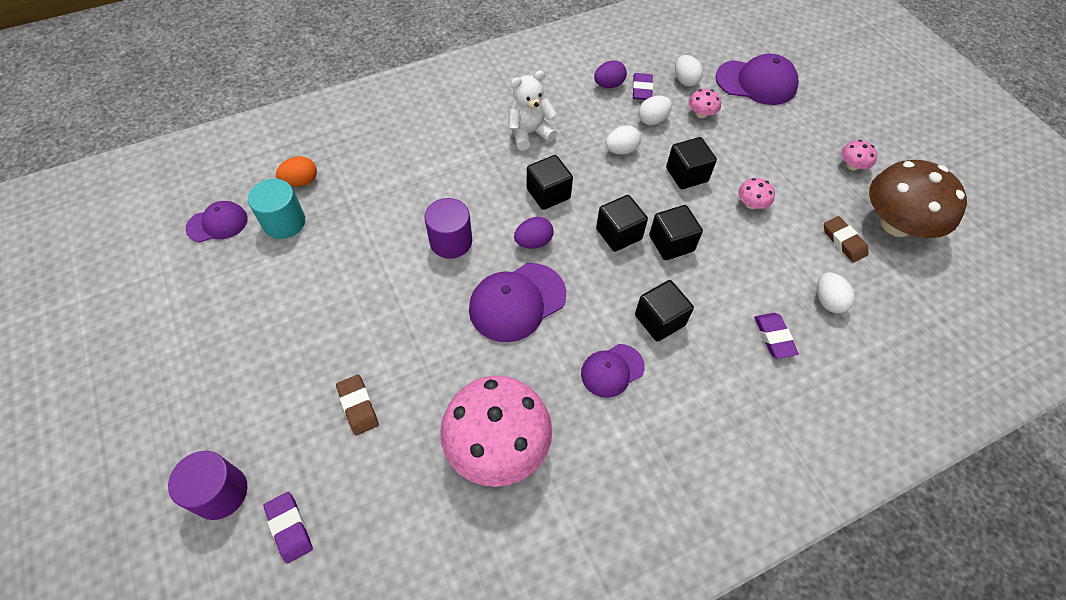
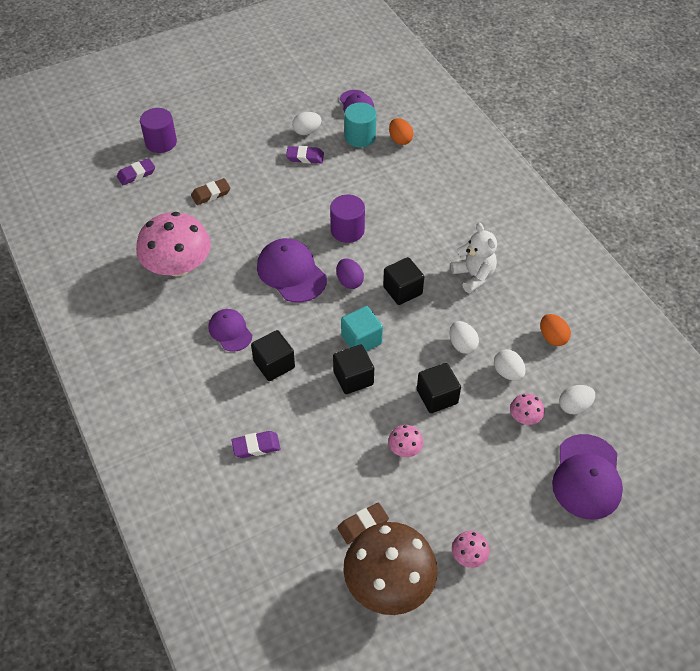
camera: 90 degrees right, 5 degrees down
purple egg [594,60,627,88] -> orange egg [540,314,571,346]
black cube [596,195,648,252] -> turquoise cube [341,306,383,351]
purple eraser [632,73,653,100] -> purple eraser moved to [286,146,324,163]
white egg [817,273,855,313] -> white egg moved to [292,112,321,135]

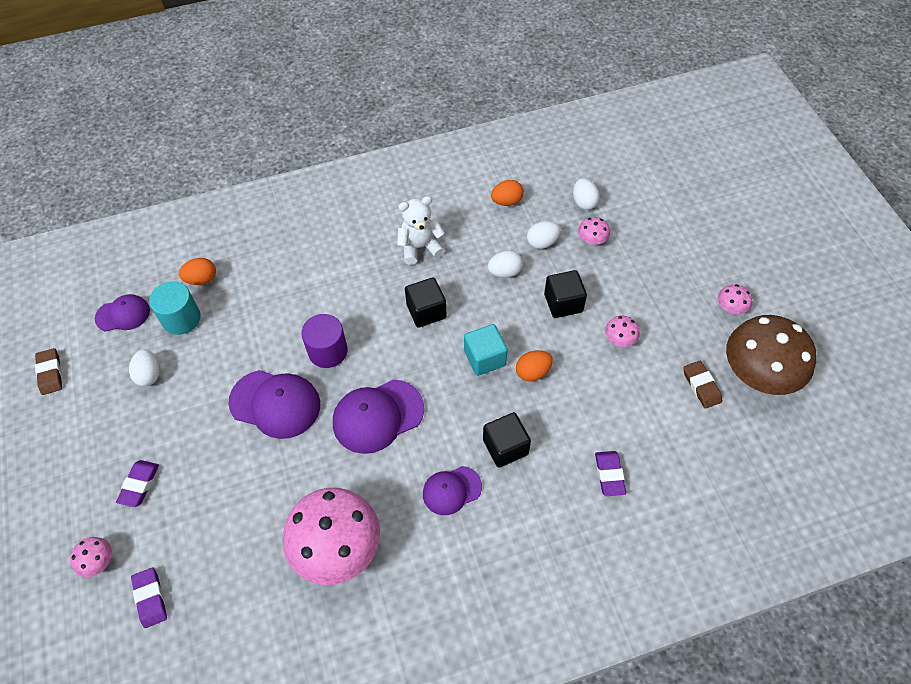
camera: 80 degrees left, 5 degrees up
purple cylinder [140,108,177,153] -> pink mushroom [70,537,112,577]
brown eraser [191,178,231,205] -> brown eraser moved to [35,348,62,395]
purple eraser [286,146,324,163] -> purple eraser moved to [116,460,159,507]
black cube [333,345,374,394] -> orange egg [516,350,553,381]
purple egg [336,258,364,289] -> none
purple cap [552,434,623,520] -> purple cap moved to [228,370,320,439]

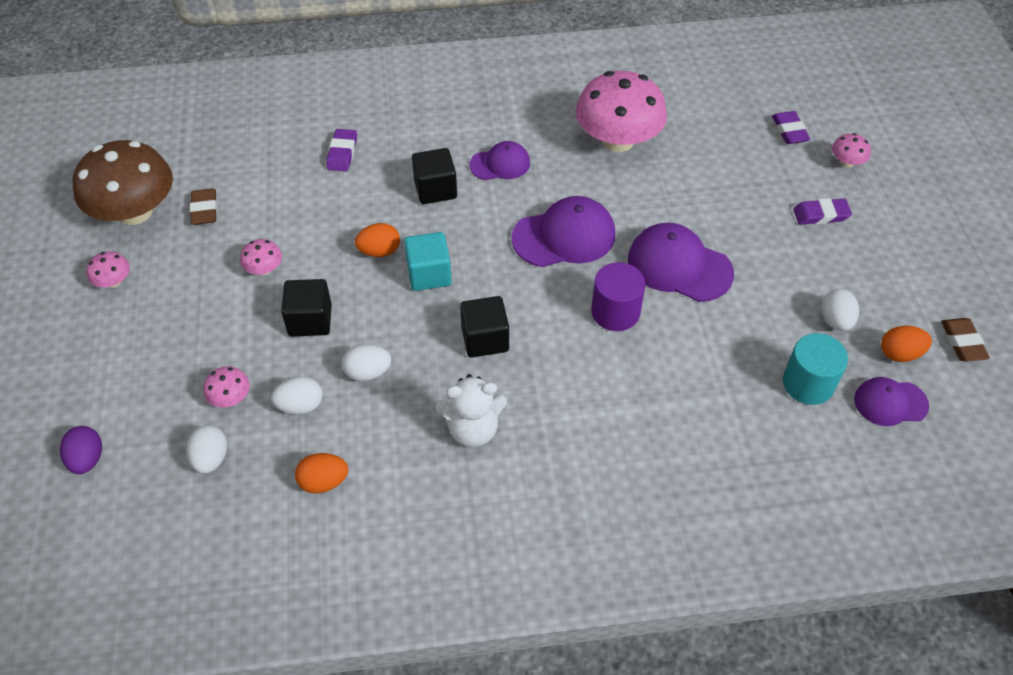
camera: 170 degrees left, 5 degrees down
purple eraser [116,460,159,507] -> purple eraser turned 60 degrees clockwise [793,198,852,225]
orange egg [179,258,216,285] -> orange egg moved to [881,326,932,362]
none -> purple egg [60,426,102,474]

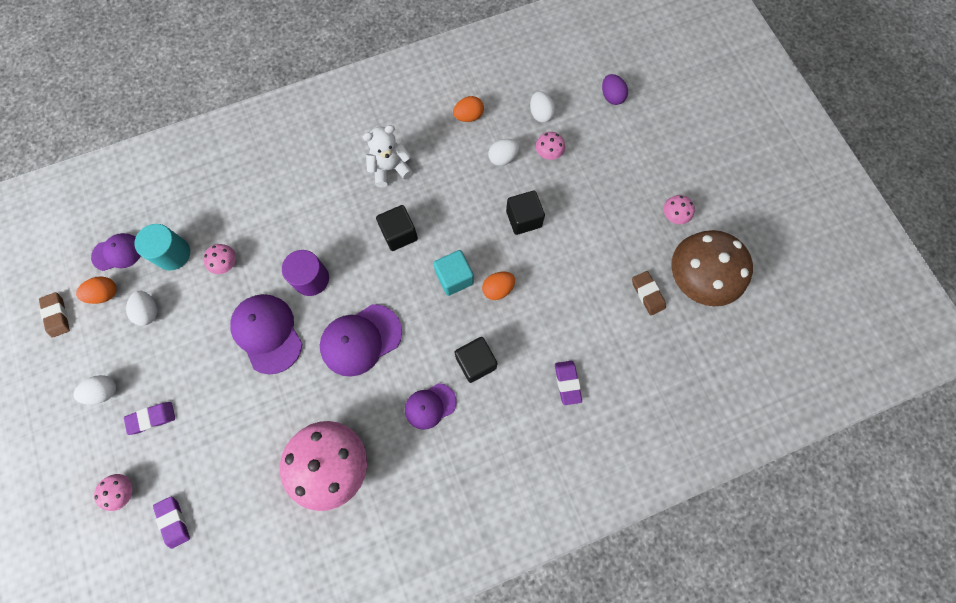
camera: 165 degrees right, 20 degrees up
pink mushroom [240,239,282,275] -> pink mushroom moved to [203,244,236,274]
white egg [342,344,391,381] -> white egg moved to [74,375,116,405]
purple cap [628,223,734,302] -> purple cap turned 135 degrees counterclockwise [230,294,302,375]

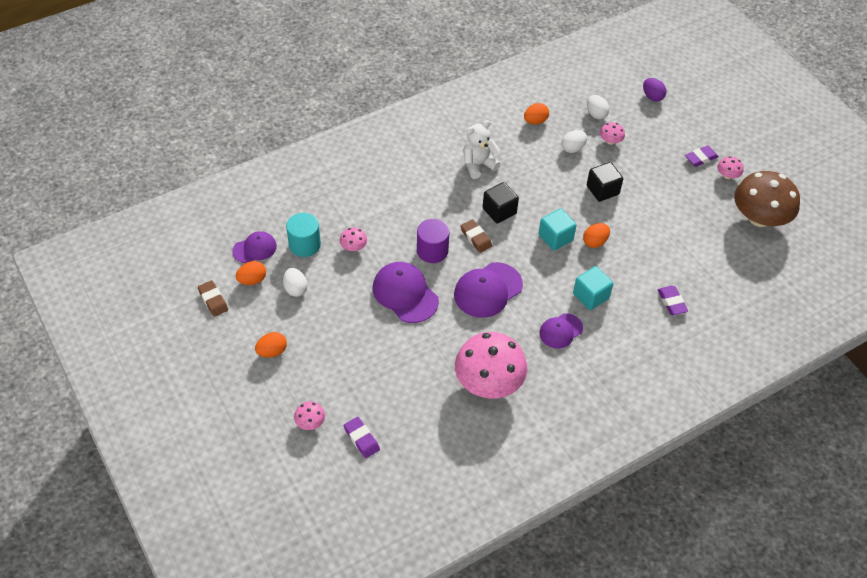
camera: 10 degrees left, 20 degrees down
white egg [74,375,116,405] -> orange egg [255,332,287,357]
purple eraser [124,402,175,435] -> purple eraser moved to [685,146,719,167]
black cube [455,337,498,383] -> turquoise cube [573,266,613,310]
brown eraser [632,271,666,315] -> brown eraser moved to [460,219,492,253]

